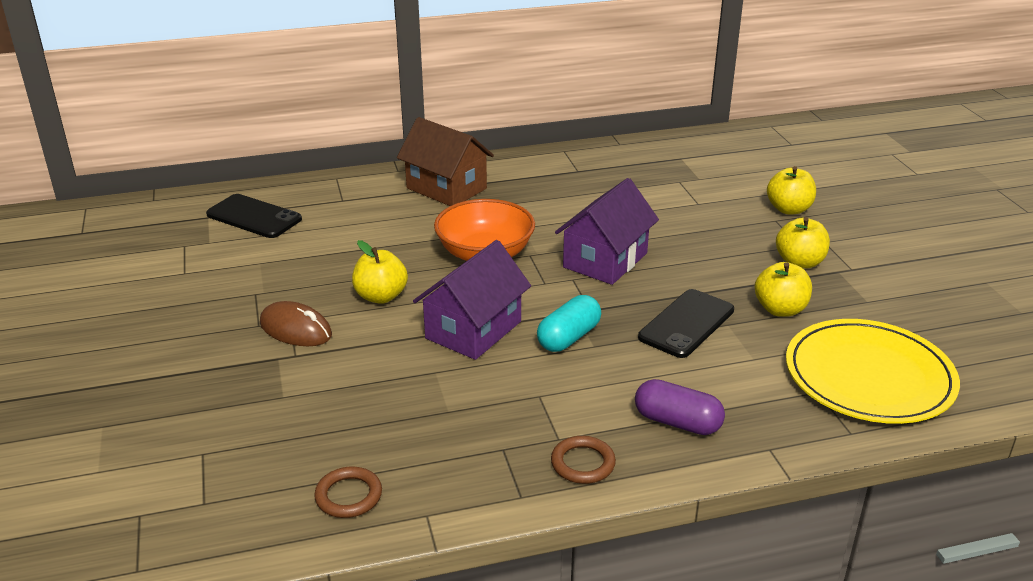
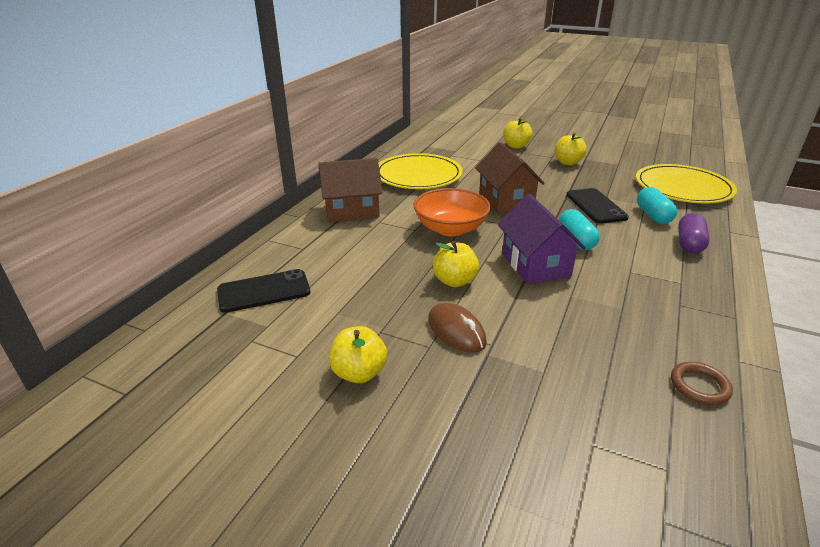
camera: 50 degrees left, 0 degrees up
brown mouse [260,301,332,346] -> brown mouse turned 75 degrees clockwise [428,303,487,353]
brown ring [551,436,616,484] -> none
purple house [555,178,659,285] -> brown house [475,142,545,214]
purple capsule [635,379,725,435] -> purple capsule turned 45 degrees counterclockwise [678,213,709,254]
yellow apple [755,262,812,317] -> yellow apple moved to [329,326,388,383]
none -> yellow plate [379,153,463,189]
none -> turquoise capsule [637,187,677,224]

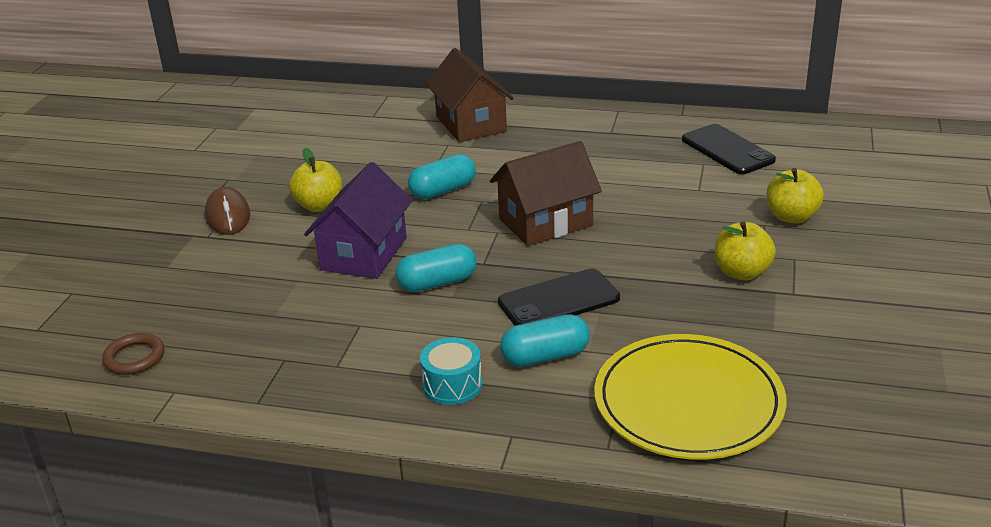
camera: 80 degrees right, 0 degrees up
black phone [217,269,311,313] -> black phone moved to [682,124,776,174]
yellow apple [329,326,388,383] -> none
yellow plate [379,153,463,189] -> none
orange bowl [413,188,491,236] -> turquoise capsule [408,154,476,199]
brown mouse [428,303,487,353] -> brown mouse turned 60 degrees counterclockwise [205,187,250,235]
purple house [498,194,586,284] -> purple house turned 45 degrees counterclockwise [304,162,412,279]
purple capsule [678,213,709,254] -> turquoise drum [420,337,482,405]

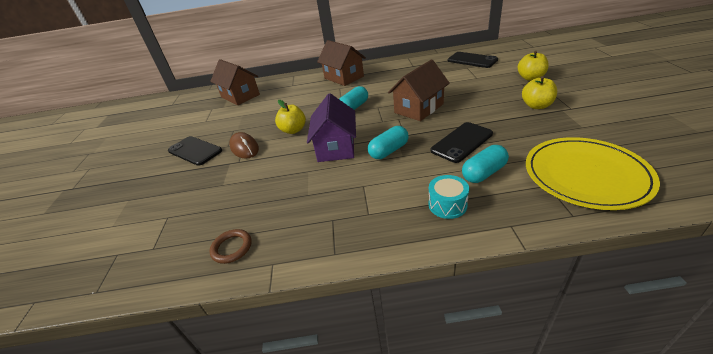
camera: 15 degrees left, 5 degrees up
none -> black phone [168,136,222,166]
none -> brown house [210,59,260,105]

